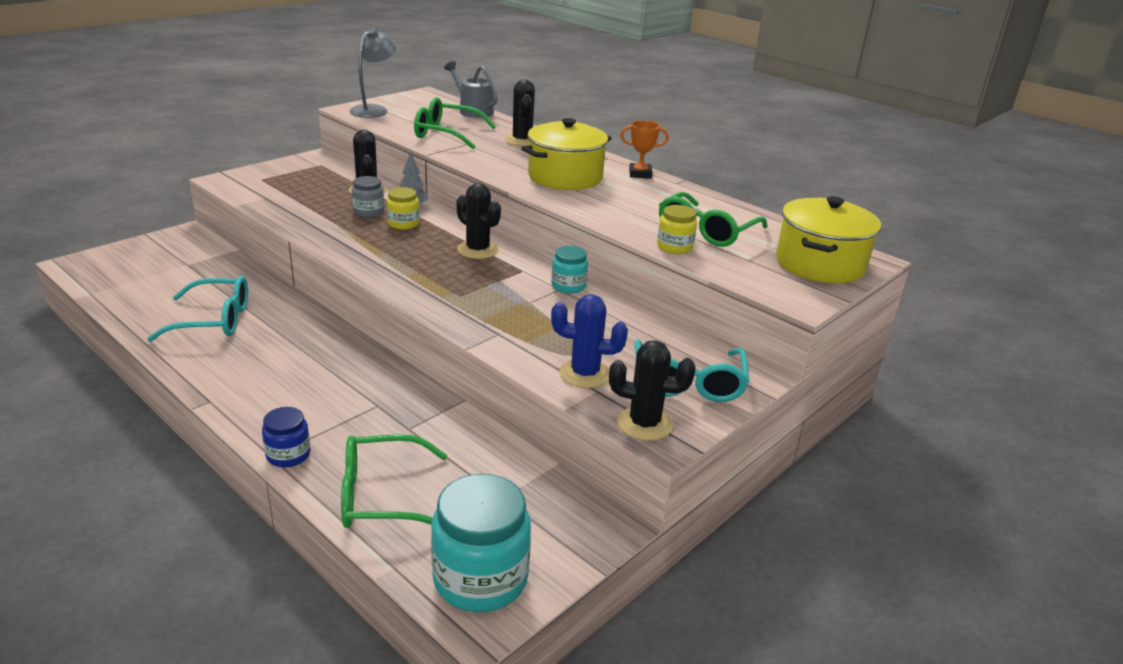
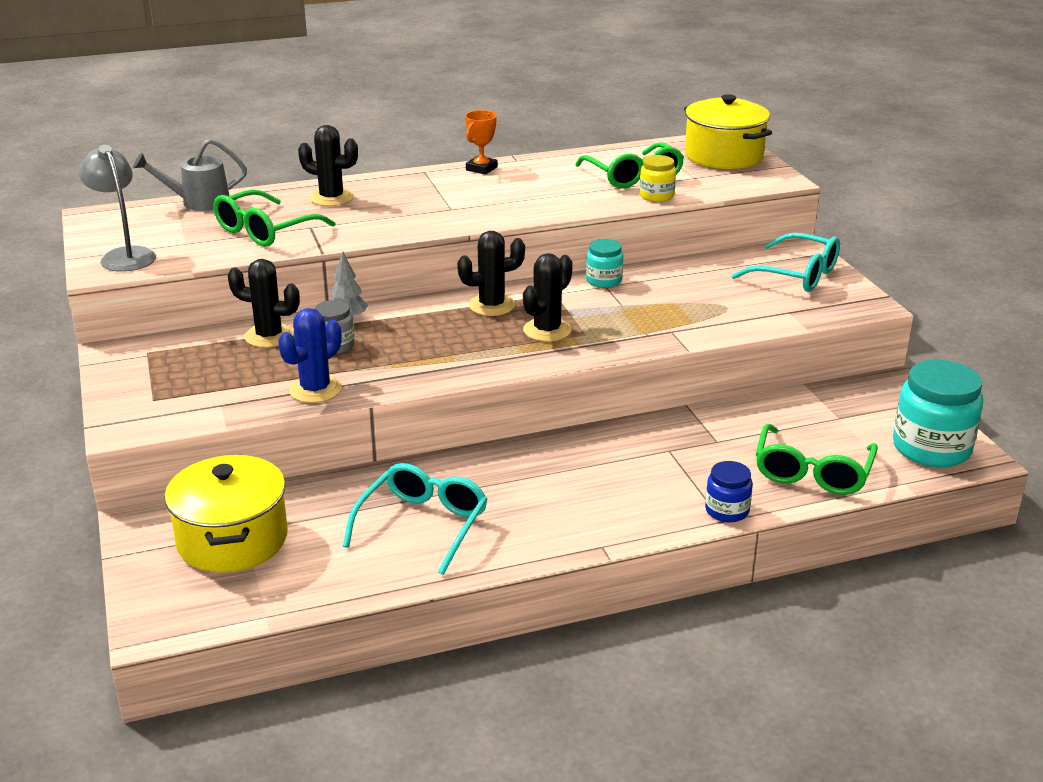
camera: 60 degrees left, 0 degrees up
yellow jar [387,187,419,229] -> none
yellow pot [521,118,612,190] -> yellow pot moved to [164,455,288,573]
blue cactus [551,294,628,388] -> blue cactus moved to [278,308,342,403]
black cactus [609,340,696,441] -> black cactus moved to [523,253,573,342]

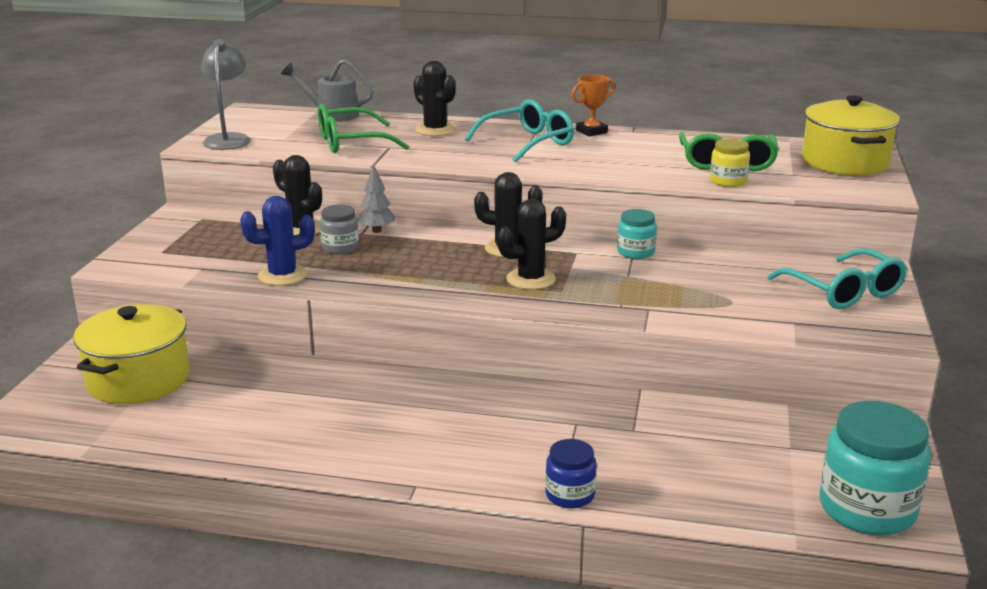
camera: 30 degrees right, 5 degrees down
turquoise glasses [343,463,488,575] -> turquoise glasses moved to [465,99,574,163]
green glasses [756,424,878,495] -> none

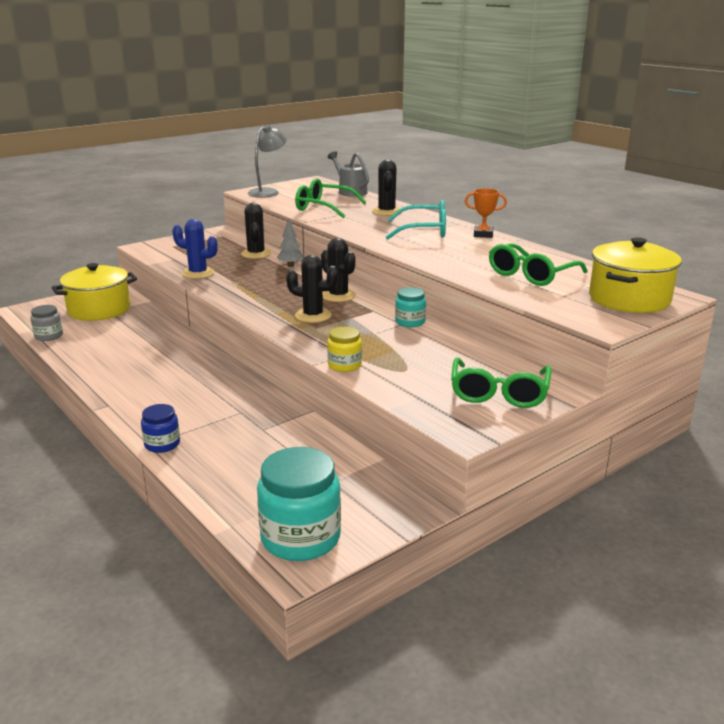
camera: 40 degrees right, 0 degrees up
grey jar [320,205,359,254] -> grey jar moved to [30,305,63,341]
yellow jar [710,138,750,187] -> yellow jar moved to [327,327,362,372]
turquoise glasses [767,248,907,309] -> green glasses [451,357,551,408]

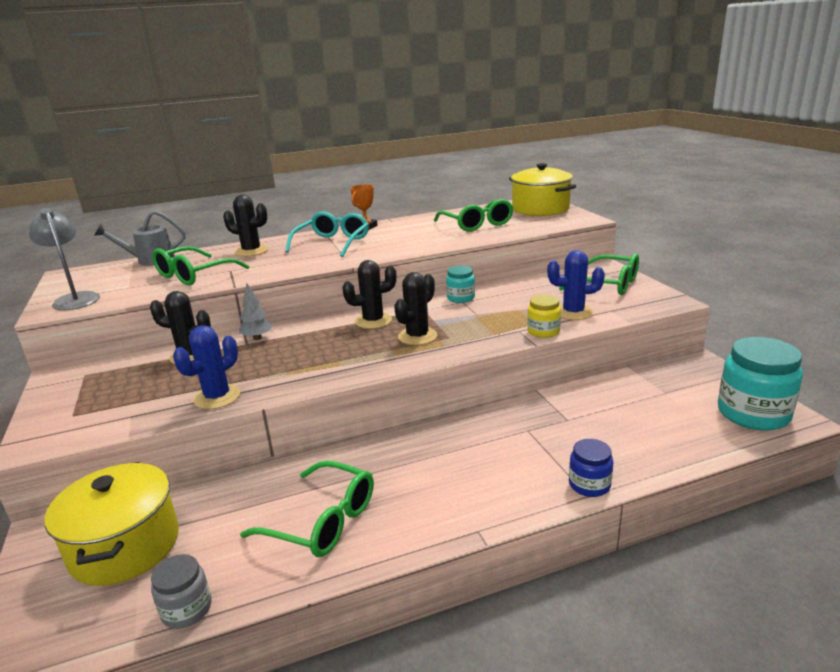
camera: 70 degrees left, 0 degrees up
none -> green glasses [240,461,374,557]
none -> blue cactus [547,250,605,320]

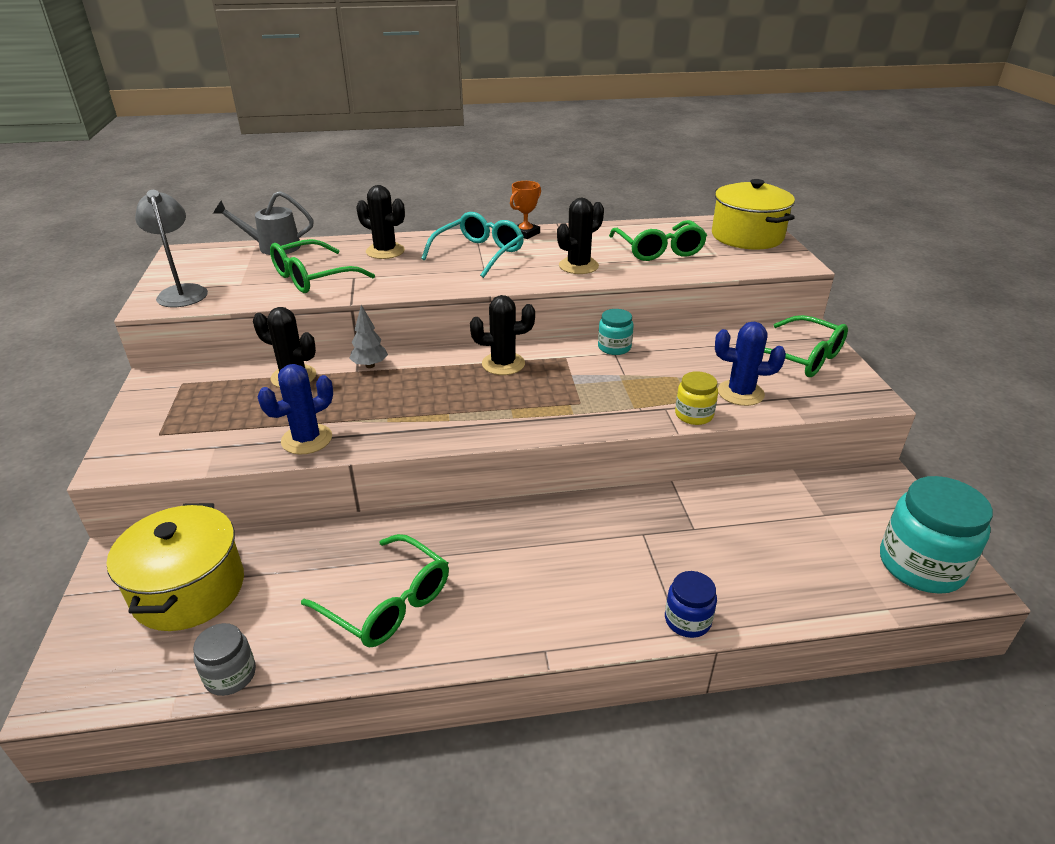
camera: 10 degrees right, 10 degrees up
black cactus [394,272,437,345] -> black cactus moved to [557,198,604,274]

